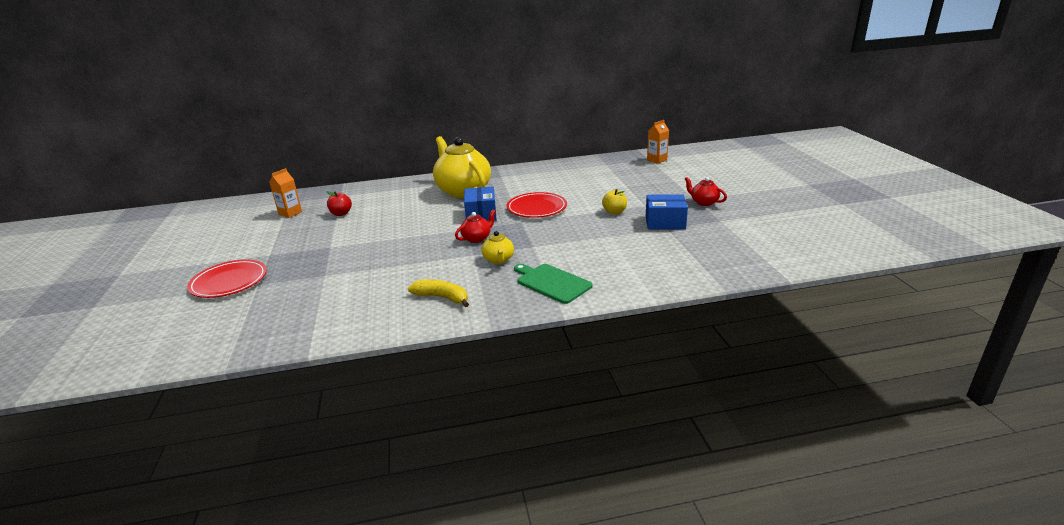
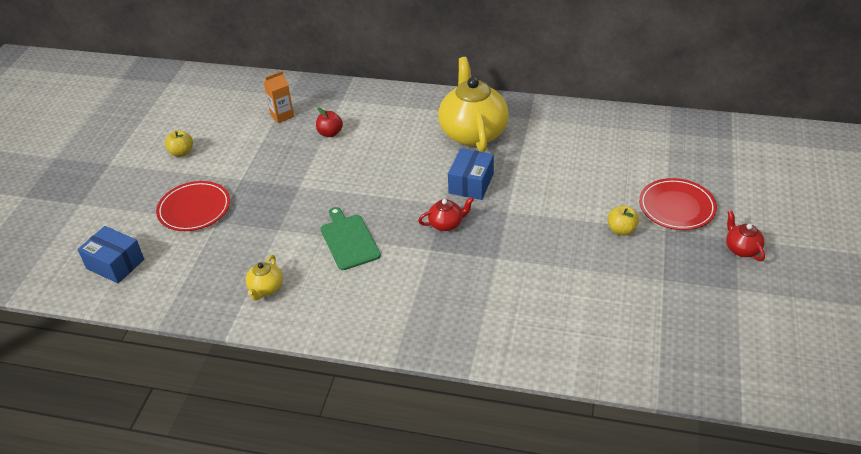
camera: 25 degrees right, 15 degrees up
yellow banana [408,279,469,307] -> none
yellow teapot [482,231,514,264] -> yellow teapot moved to [246,255,283,301]
red plate [507,192,567,218] -> red plate moved to [639,178,717,230]
green cutting board [514,264,593,304] -> green cutting board moved to [321,207,381,270]
blue box [646,194,688,229] -> blue box moved to [77,226,144,284]
orange carton [647,120,669,164] -> none
none -> yellow apple [165,130,193,157]

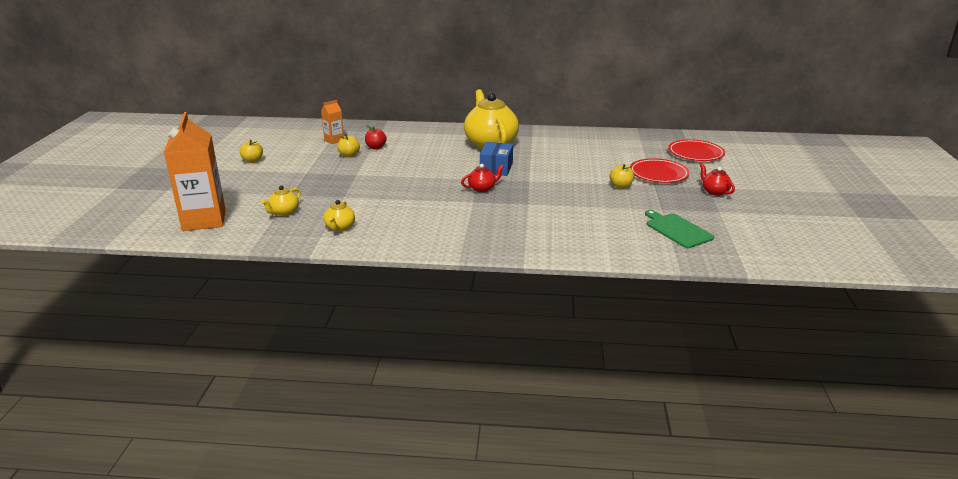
camera: 10 degrees left, 15 degrees down
blue box [77,226,144,284] -> orange carton [164,112,226,231]
red plate [156,181,230,231] -> red plate moved to [668,139,725,161]
green cutting board [321,207,381,270] -> green cutting board moved to [645,210,714,248]
none -> yellow teapot [262,186,301,216]
none -> yellow apple [337,134,360,157]

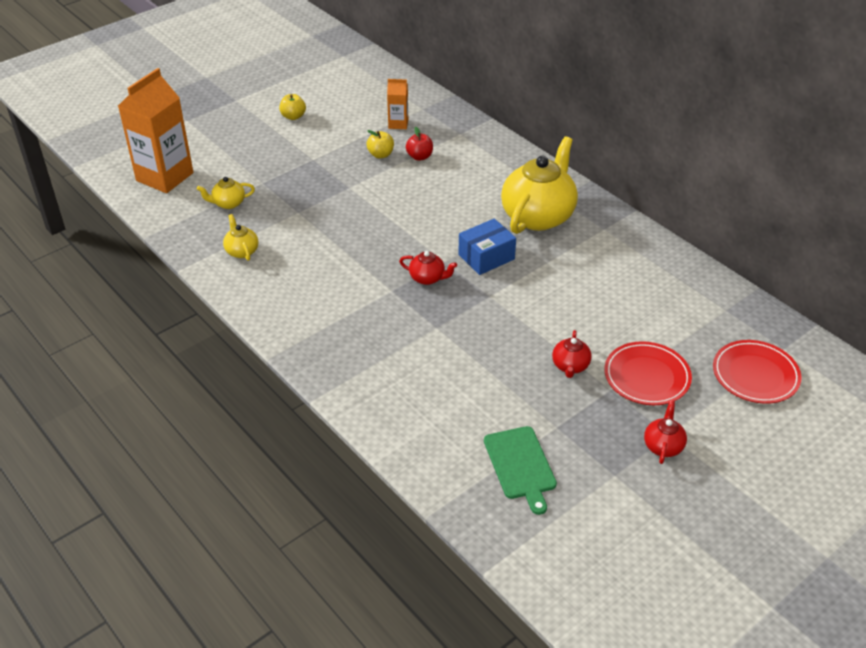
camera: 45 degrees right, 15 degrees up
yellow teapot [324,200,355,231] -> yellow teapot turned 105 degrees clockwise [223,214,258,261]
yellow apple [609,164,634,189] -> red teapot [552,330,592,378]
green cutting board [645,210,714,248] -> green cutting board turned 150 degrees clockwise [484,426,557,515]

